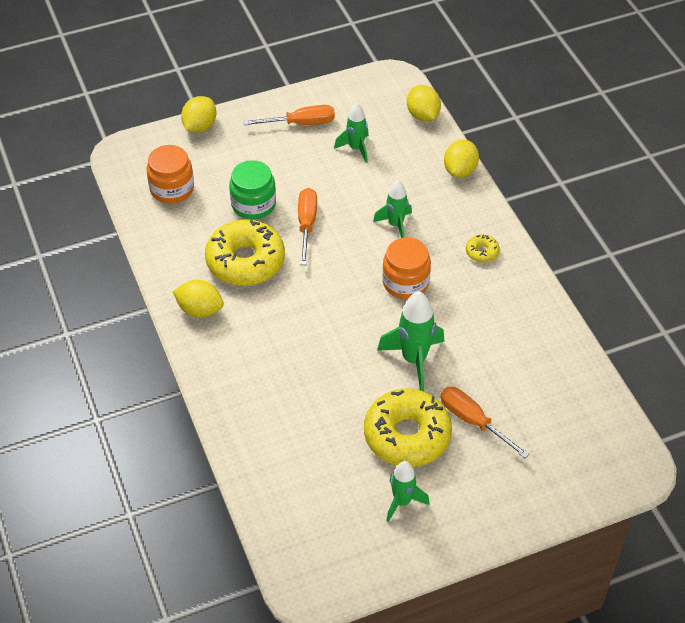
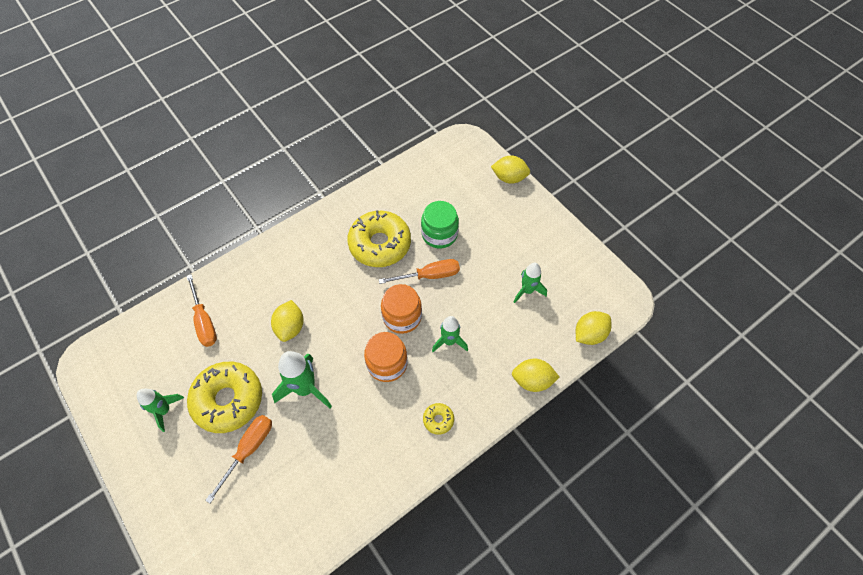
camera: 75 degrees right, 10 degrees up
orange jar [147,145,194,203] -> orange jar moved to [381,284,422,334]
yellow lemon [173,280,224,318] -> yellow lemon moved to [271,300,304,342]
orange screwdriver [243,105,335,125] -> orange screwdriver moved to [186,274,217,347]

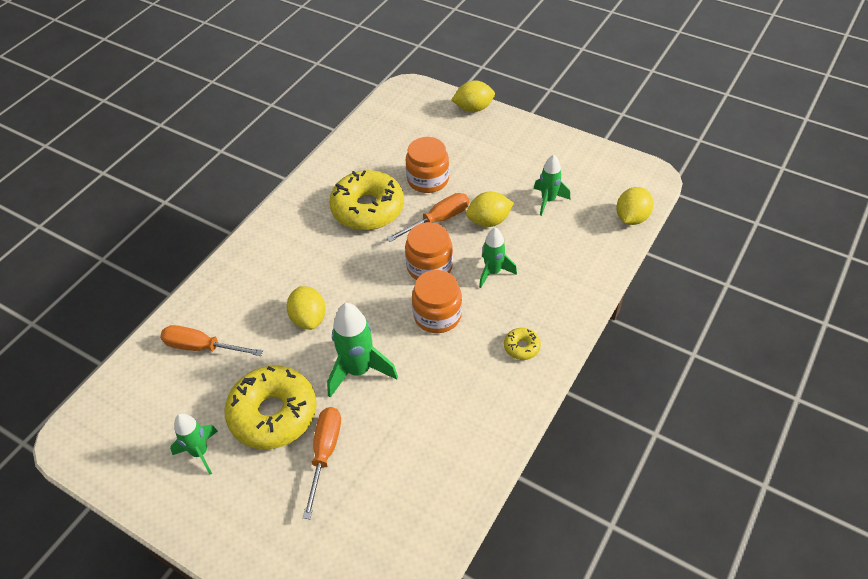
camera: 20 degrees left, 10 degrees down
orange screwdriver [186,274,217,347] -> orange screwdriver turned 150 degrees clockwise [160,325,263,356]
green jar [421,201,459,248] -> orange jar [406,137,449,193]
yellow lemon [512,359,560,392] -> yellow lemon moved to [466,192,514,227]

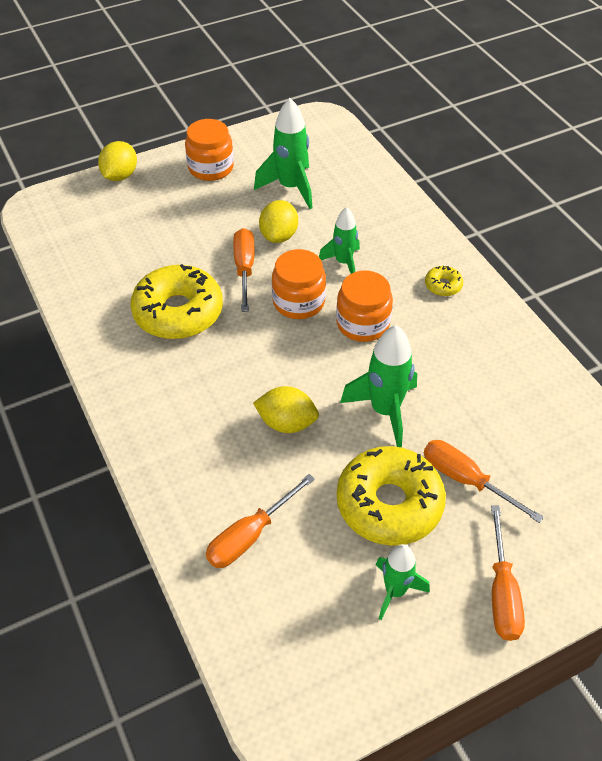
camera: 60 degrees left, 0 degrees up
orange jar [406,137,449,193] -> orange jar moved to [185,119,234,181]
green rocket [534,155,570,216] -> green rocket [254,98,313,209], size x1.55
yellow lemon [616,187,653,225] -> none
none -> orange screwdriver [491,505,525,641]

